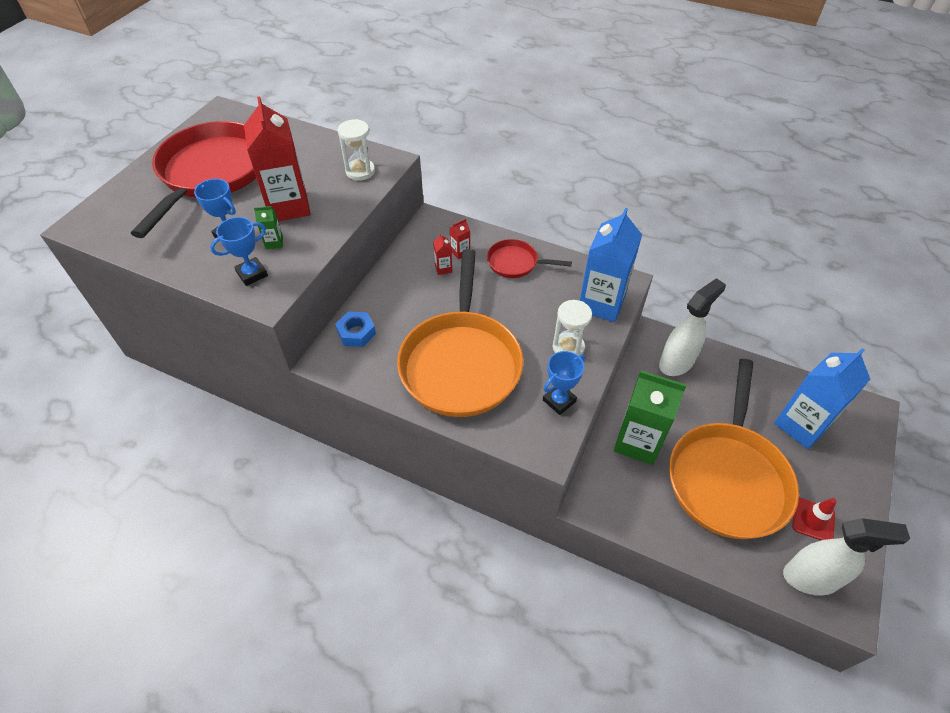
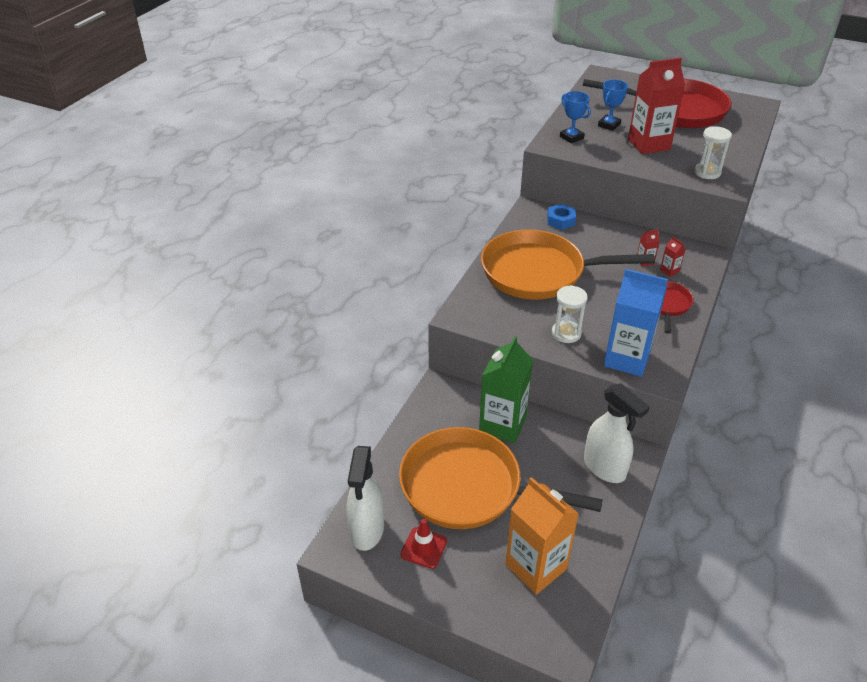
camera: 90 degrees right, 10 degrees down
green carton [254,206,283,249] -> none
blue trophy [543,351,585,415] -> none
blue carton [774,348,870,449] -> orange carton [505,477,579,594]

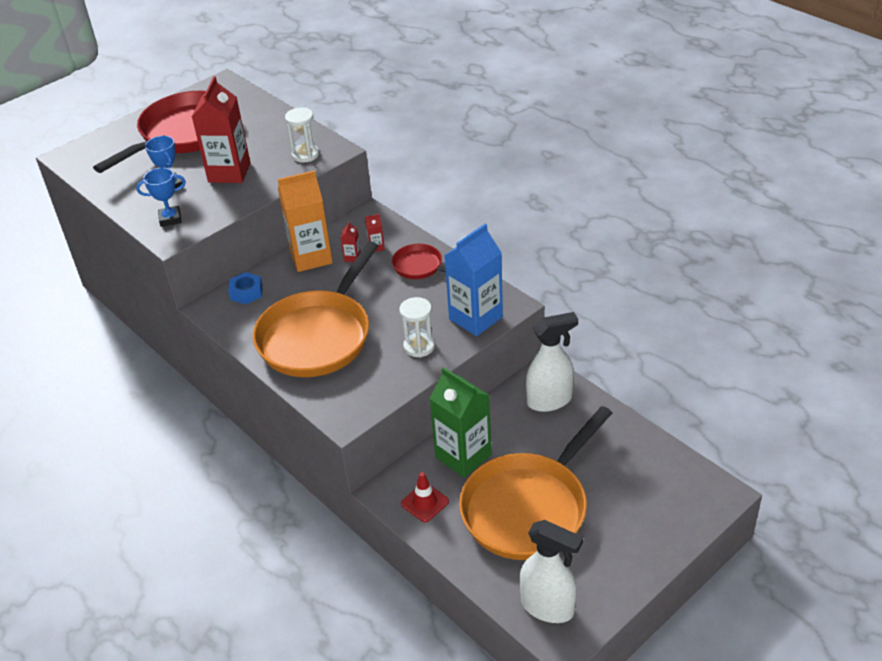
camera: 65 degrees left, 0 degrees up
red traffic cone [401,519,447,569] -> red traffic cone moved to [401,472,449,522]
orange carton [505,477,579,594] -> orange carton moved to [278,170,333,272]

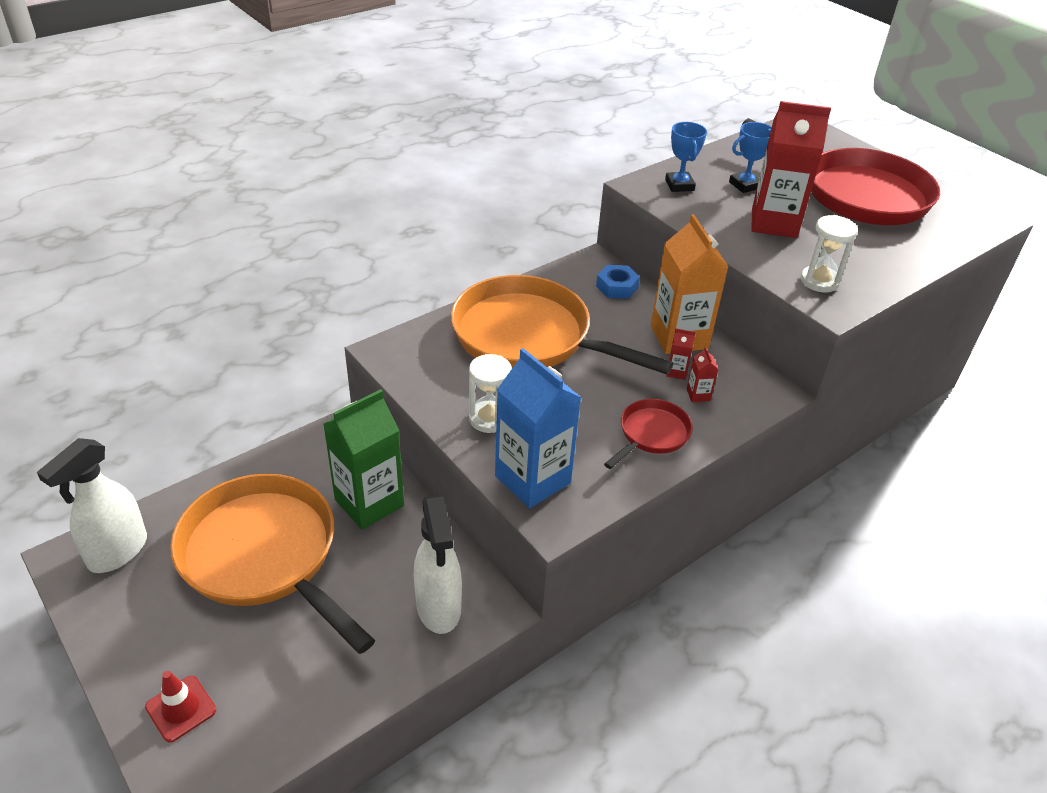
camera: 90 degrees right, 0 degrees up
red traffic cone [401,472,449,522] -> red traffic cone moved to [145,671,216,742]

